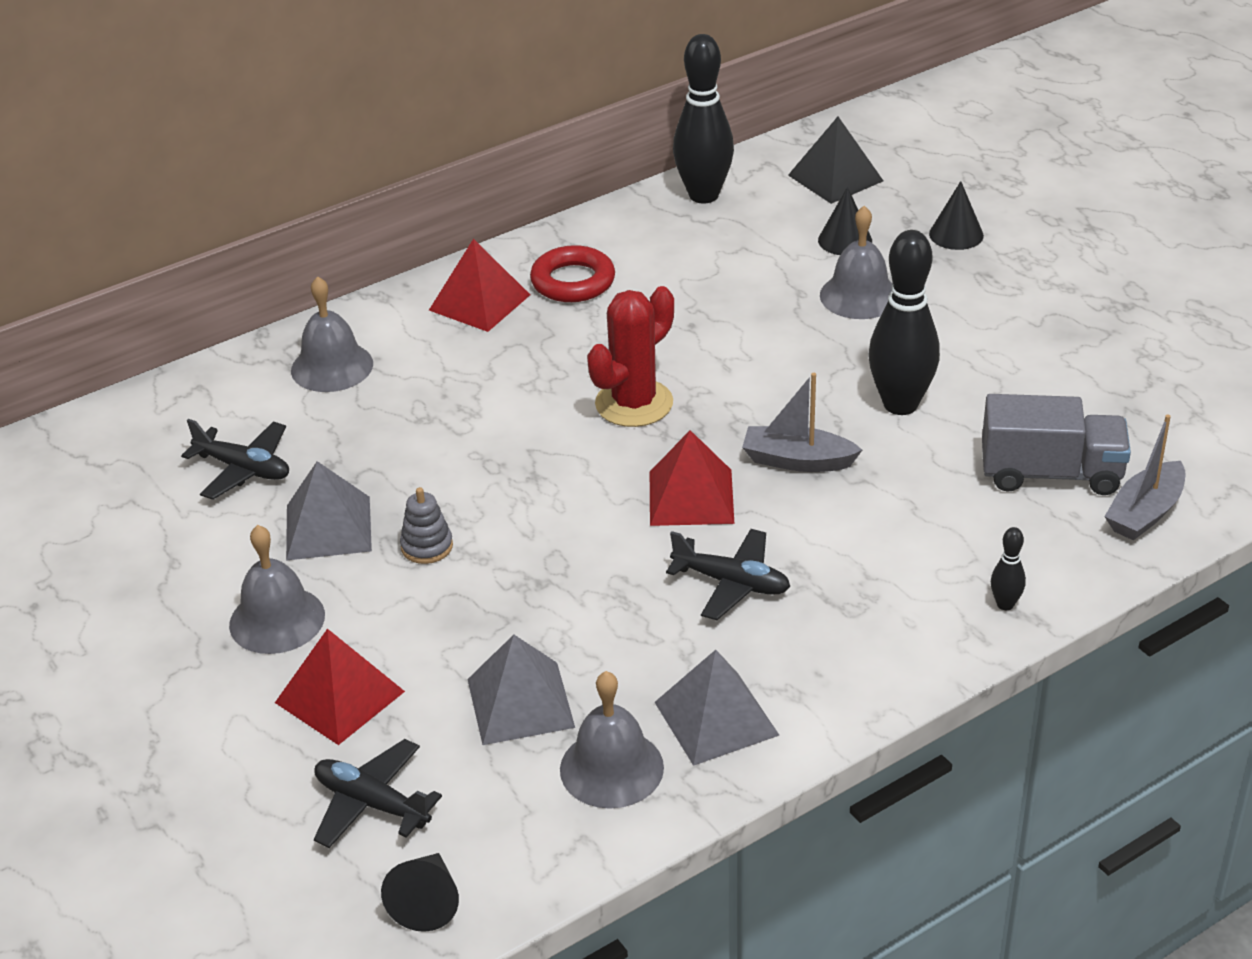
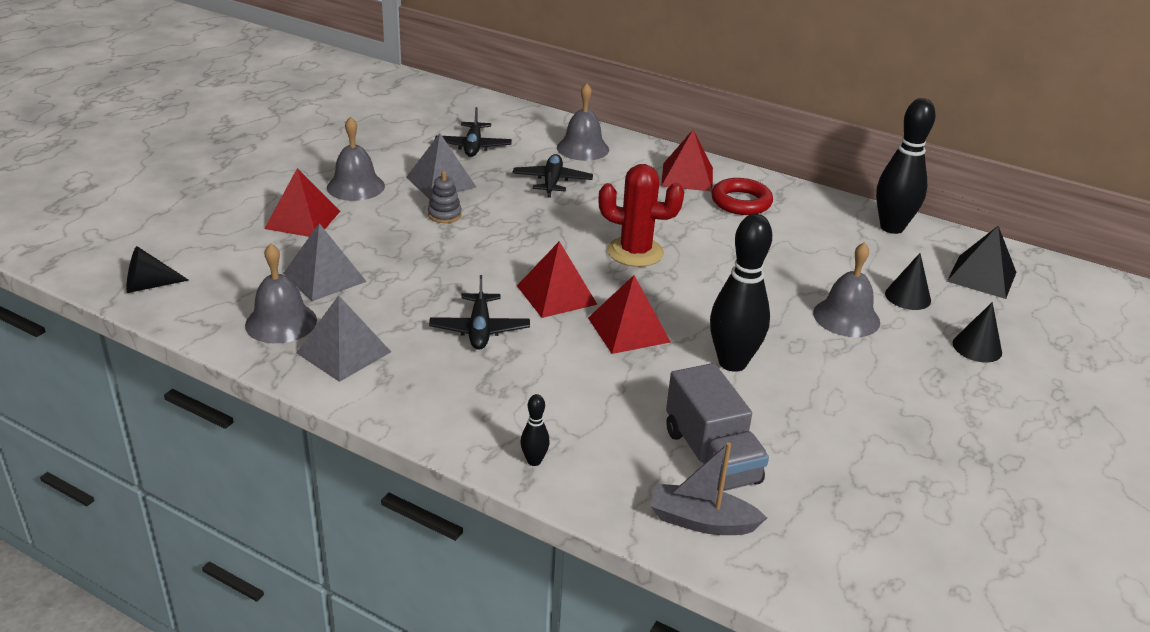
camera: 60 degrees right, 5 degrees down
black plane [314,739,442,848] -> black plane moved to [512,154,593,198]
grey boat [742,373,862,472] -> red pyramid [588,275,671,354]

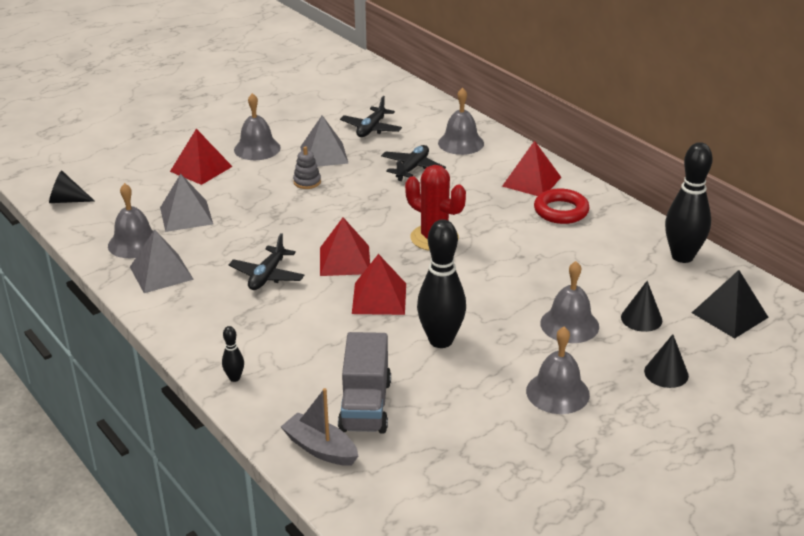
camera: 25 degrees right, 0 degrees up
none -> grey bell [526,327,590,414]

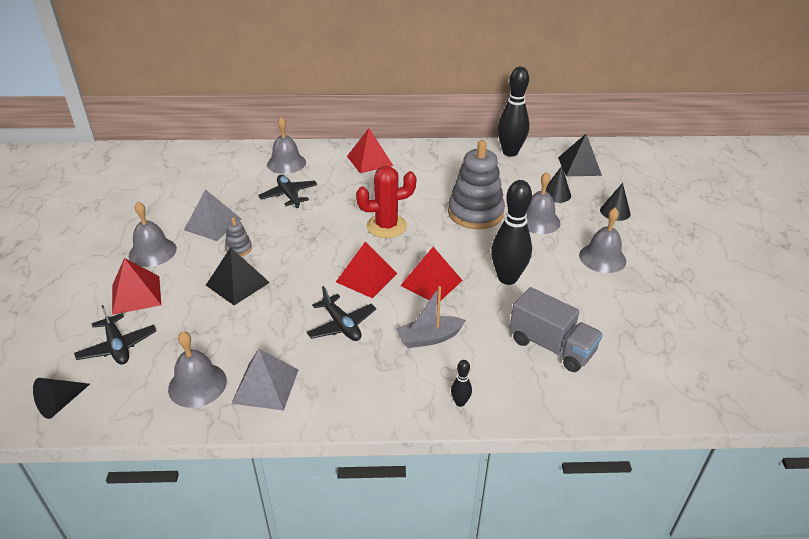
camera: 55 degrees left, 5 degrees up
grey pyramid [160,174,213,232] -> none
grey boat [281,388,358,466] -> grey boat moved to [396,286,466,348]
black plane [340,96,402,137] -> black plane moved to [74,305,156,364]
red ring [534,188,590,224] -> none
none -> black pyramid [206,247,270,305]
none -> grey stacking toy [448,140,505,229]

